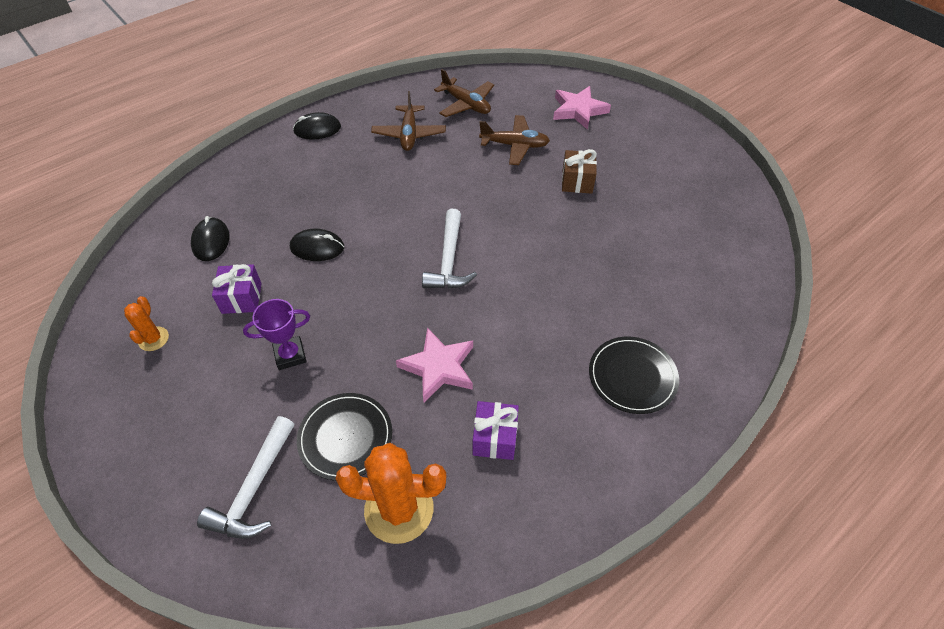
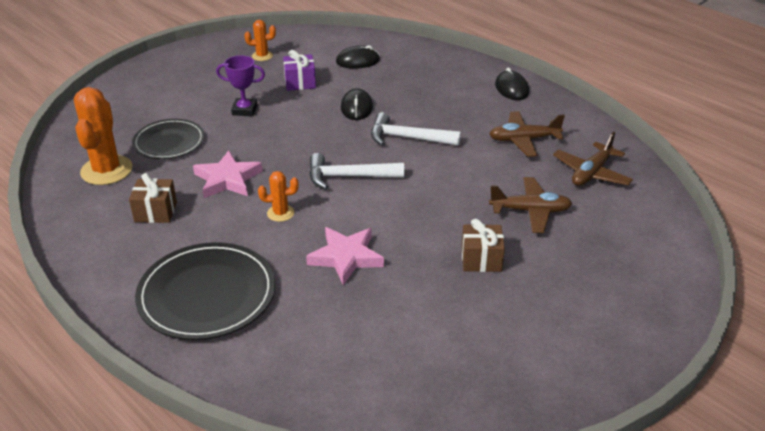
camera: 85 degrees right, 15 degrees down
white hammer [197,416,294,539] -> white hammer moved to [371,112,461,146]
purple trophy [243,299,310,370] -> purple trophy turned 60 degrees counterclockwise [216,55,265,116]
purple gift [473,401,519,460] -> brown gift [129,173,177,223]
brown plane [479,115,550,165] -> brown plane turned 90 degrees counterclockwise [489,177,572,233]
pink star [553,86,611,130] -> pink star moved to [306,227,384,285]
black plate [589,337,679,414] -> black plate [135,242,275,340], size x1.56
none -> orange cactus [258,171,299,222]

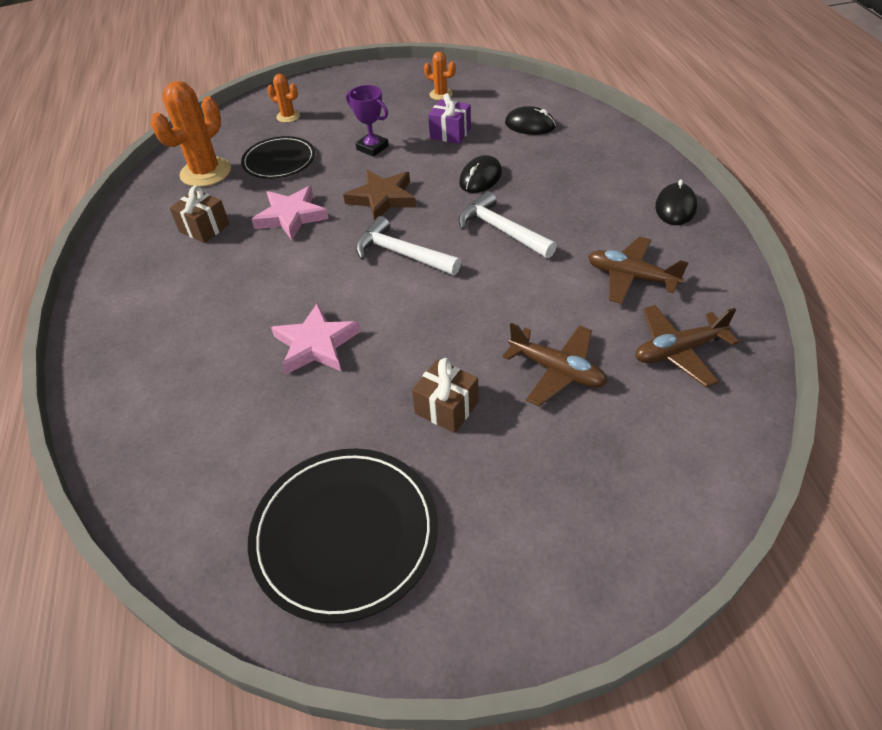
camera: 35 degrees right, 10 degrees up
black plate [135,242,275,340] -> black plate moved to [248,448,438,623]
orange cactus [258,171,299,222] -> orange cactus moved to [267,74,300,123]
none -> brown star [343,170,416,220]

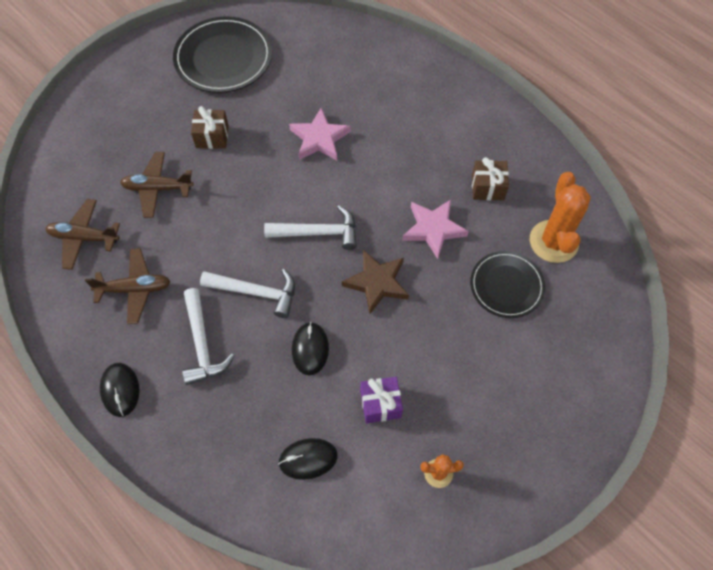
camera: 145 degrees right, 15 degrees up
orange cactus [267,74,300,123] -> none
purple trophy [346,85,389,157] -> none
brown plane [635,305,739,387] -> brown plane turned 120 degrees counterclockwise [45,199,120,270]
none -> white hammer [182,288,235,385]

